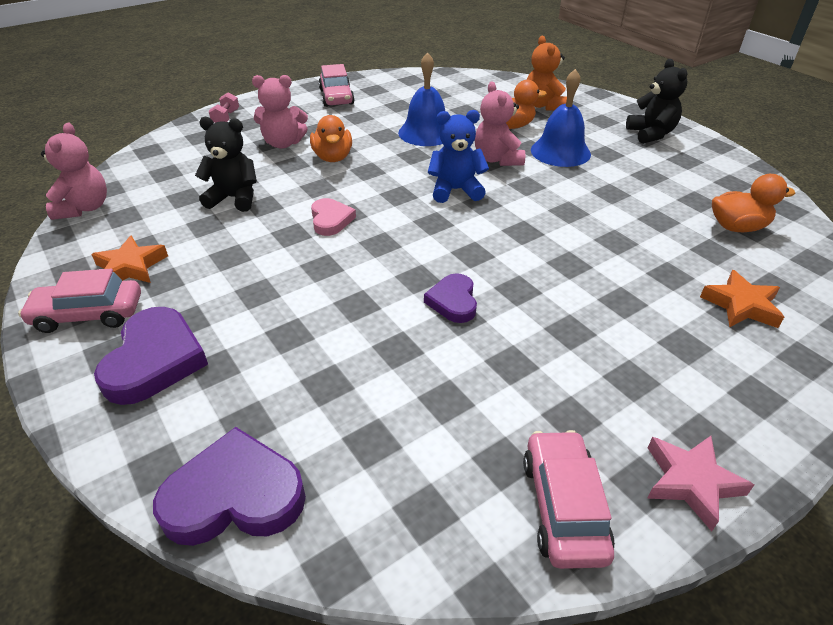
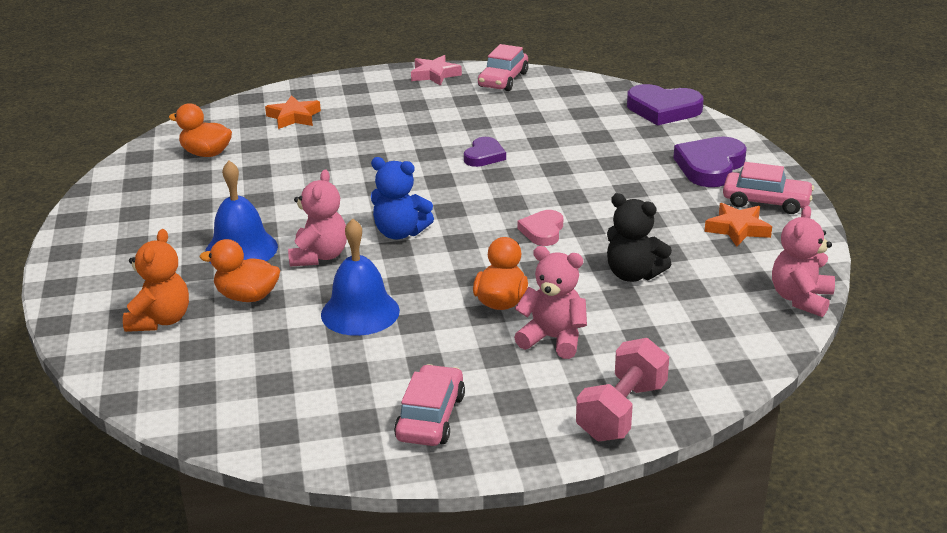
camera: 155 degrees left, 10 degrees down
pink dumbbell [209,92,239,123] -> pink dumbbell [576,338,669,441], size x1.85
black teddy bear [626,59,687,144] -> none

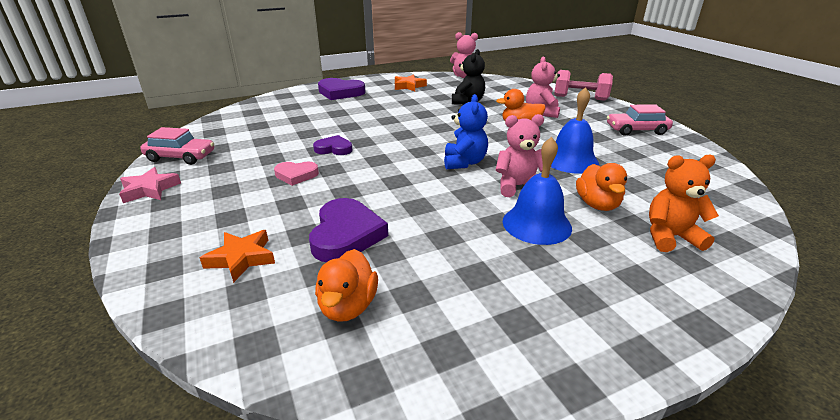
camera: 105 degrees left, 0 degrees up
pink heart [518,210,563,246] -> pink heart moved to [274,162,319,186]
purple heart [627,84,704,126] -> purple heart moved to [309,198,388,262]
pink car [723,162,814,214] -> none

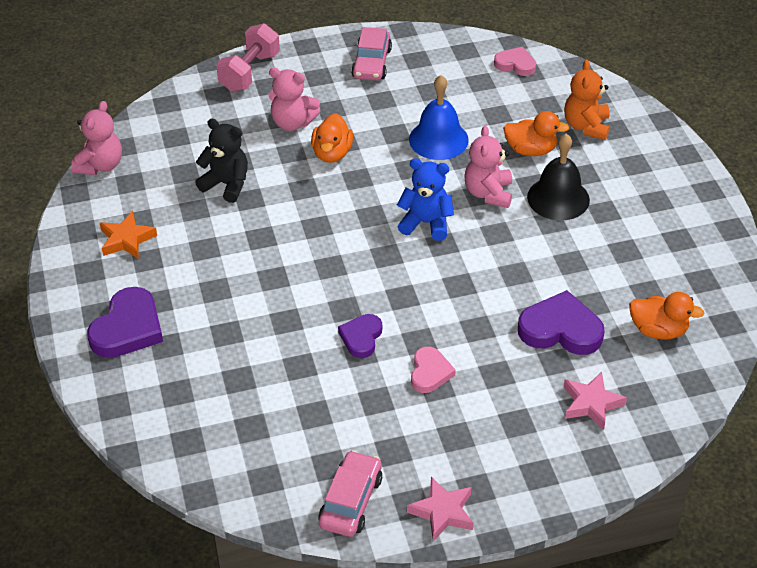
camera: 80 degrees left, 15 degrees up
orange star [200,230,275,283] -> pink star [564,372,627,430]
blue bell [503,137,572,245] -> black bell [527,133,590,221]
none -> pink heart [494,47,536,76]

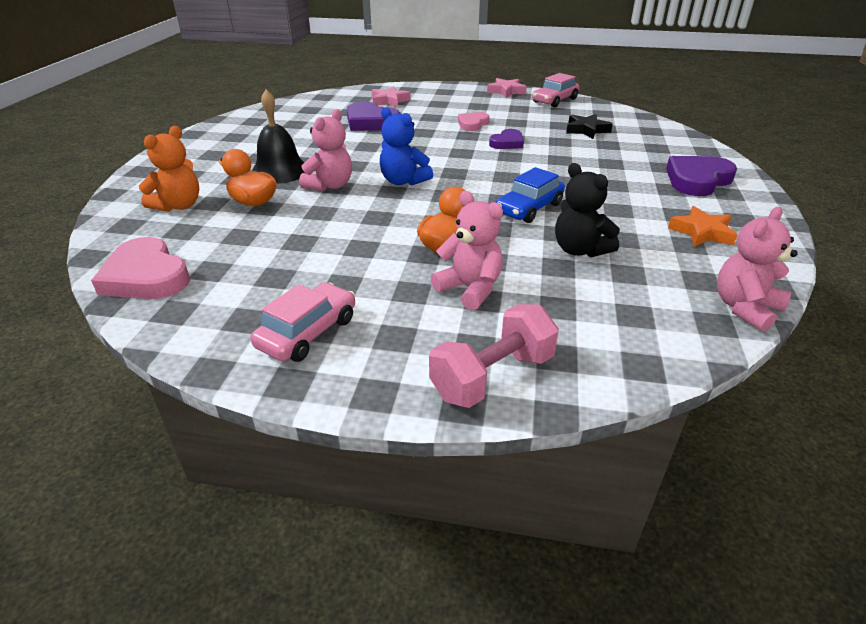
camera: 155 degrees left, 10 degrees down
blue bell [409,75,469,160] -> none
pink heart [494,47,536,76] -> pink heart [91,237,190,299], size x1.66
orange duck [629,292,704,340] -> none
none -> blue car [496,167,565,223]
none -> black star [566,114,613,139]

